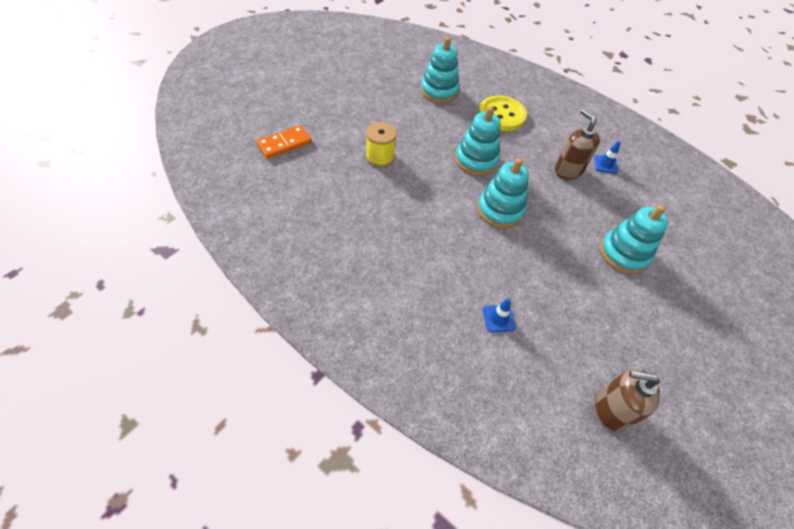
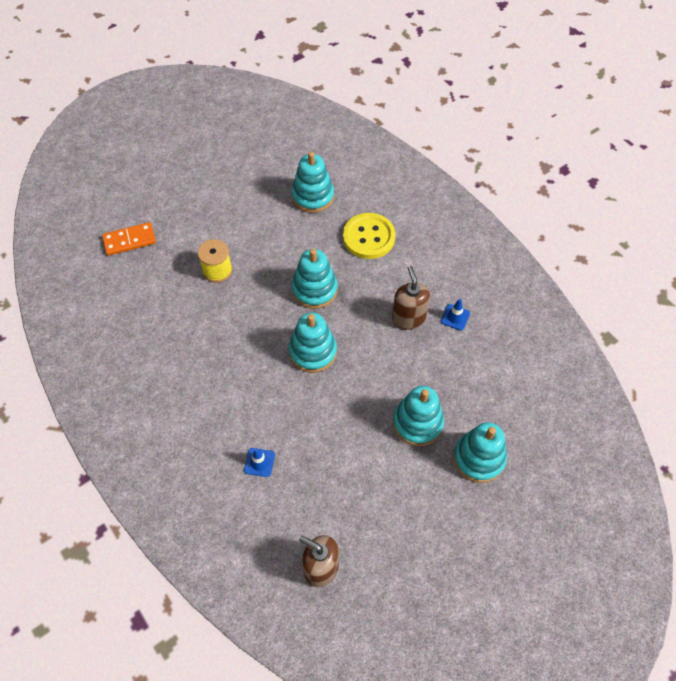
camera: 20 degrees right, 5 degrees up
none -> turquoise stacking toy [453,422,507,483]

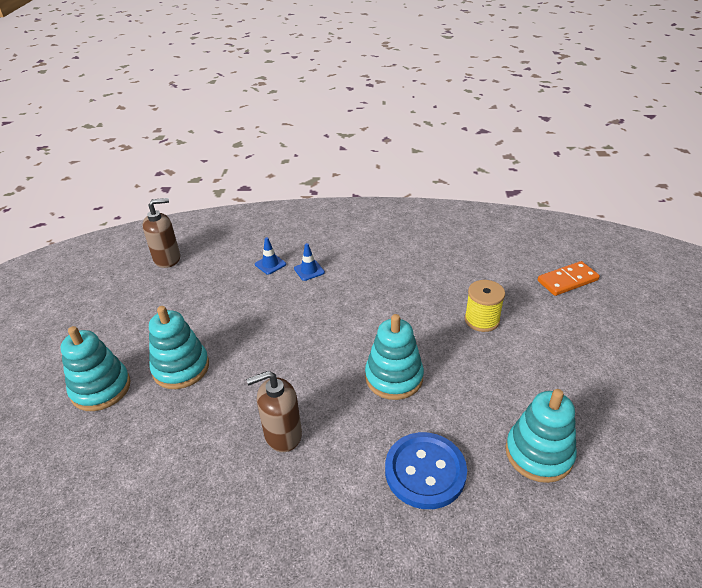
camera: 130 degrees right, 20 degrees down
orange domino [102,222,156,256] -> orange domino turned 45 degrees clockwise [538,261,600,296]
turquoise stacking toy [289,312,337,373] -> none
yellow button [343,213,396,259] -> blue button [385,432,467,509]
brown soap dispenser [392,266,430,330] -> brown soap dispenser turned 135 degrees clockwise [246,371,302,452]
blue traffic cone [441,299,470,331] -> blue traffic cone moved to [294,243,325,281]

